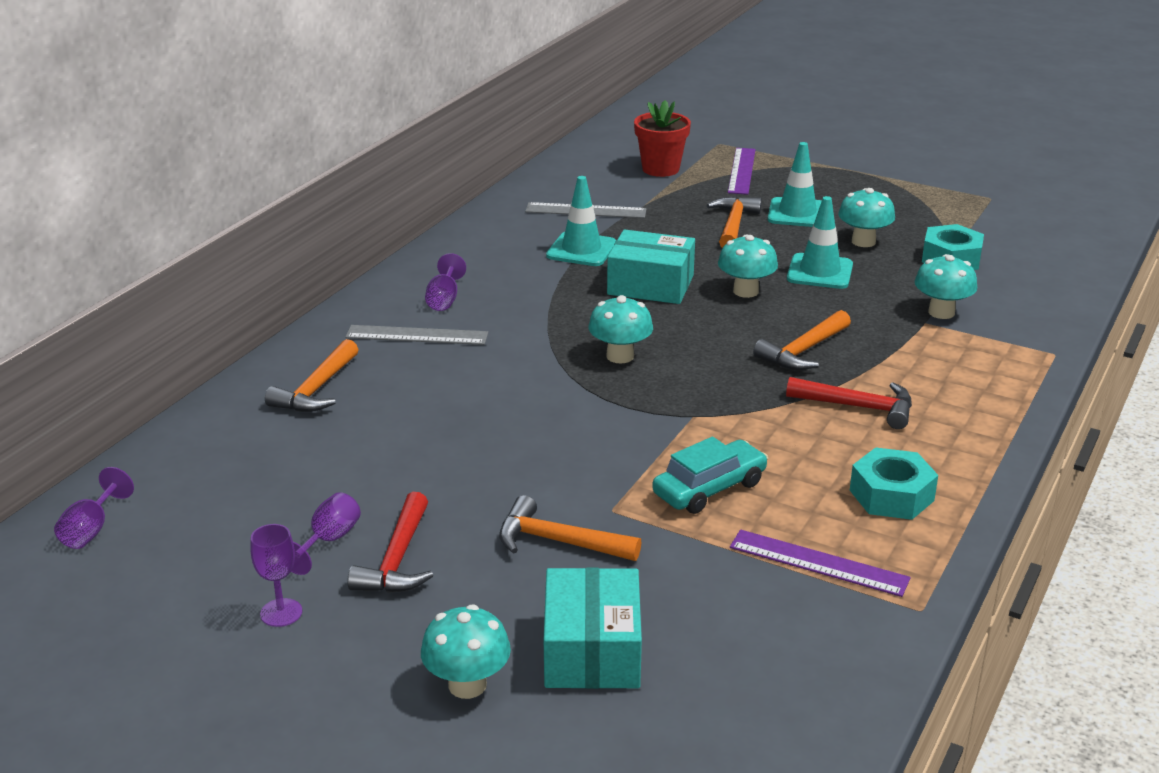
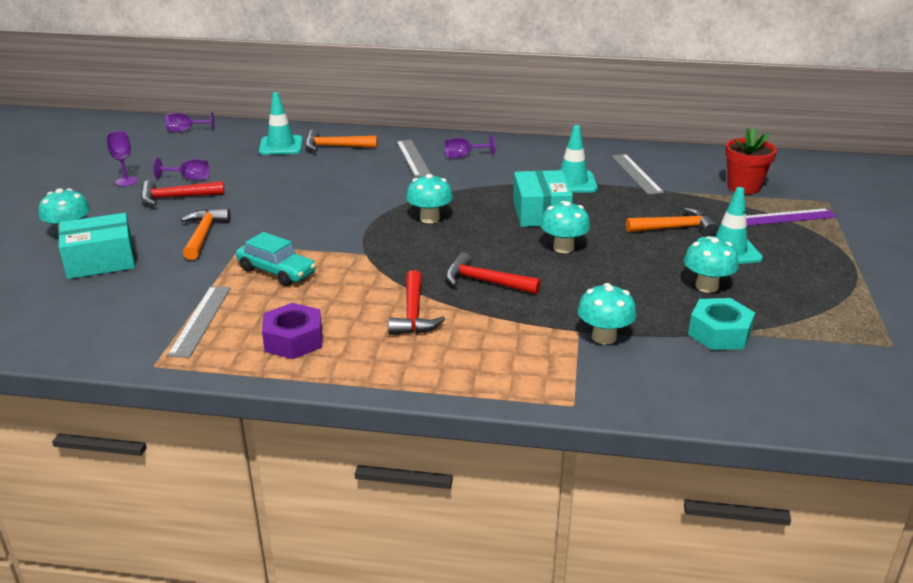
camera: 70 degrees right, 0 degrees up
purple ruler [730,530,911,597] -> grey ruler [167,286,231,358]
orange hammer [753,310,851,370] -> red hammer [446,252,541,294]
turquoise traffic cone [787,196,853,289] -> turquoise traffic cone moved to [259,92,303,155]
turquoise nut [850,447,938,520] -> purple nut [262,303,322,359]

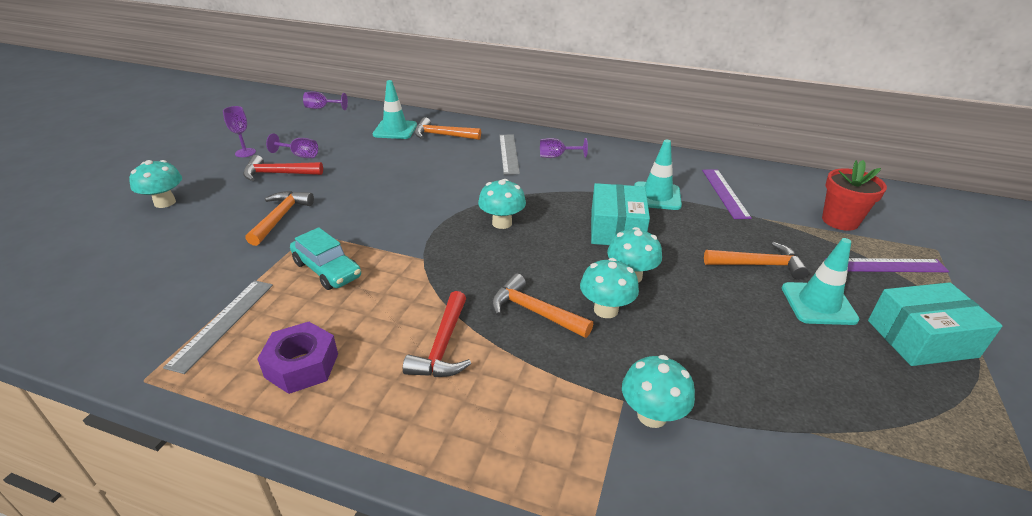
camera: 10 degrees right, 5 degrees up
turquoise box [58,213,135,279] -> turquoise box moved to [868,282,1002,366]
red hammer [446,252,541,294] -> orange hammer [492,273,593,338]
grey ruler [611,154,664,195] -> purple ruler [702,169,752,219]
turquoise mushroom [684,236,739,293] -> turquoise mushroom moved to [580,258,639,318]
turquoise nut [688,298,755,350] -> none

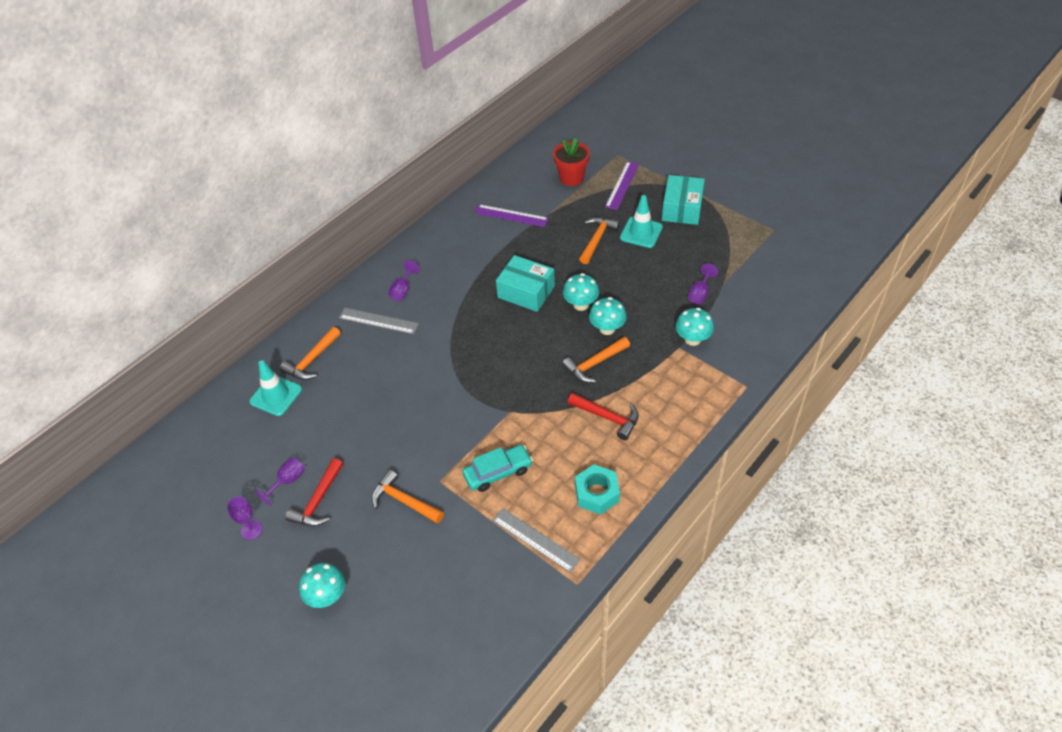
camera: 65 degrees left, 15 degrees up
purple nut [257,322,338,394] -> turquoise nut [575,464,620,515]
purple goblet [303,91,348,110] -> purple goblet moved to [688,263,718,305]
turquoise mushroom [478,179,526,229] -> none
turquoise traffic cone [634,140,682,210] -> none

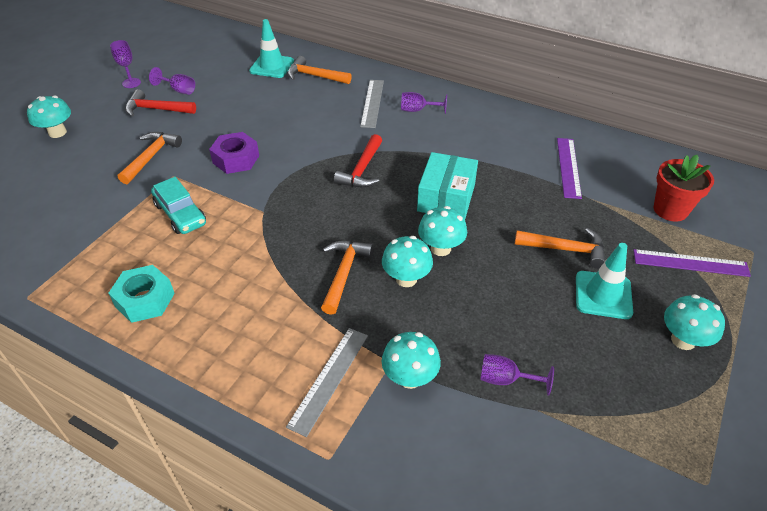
camera: 75 degrees right, 5 degrees down
grey ruler [492,508,581,573] -> grey ruler moved to [286,328,368,437]
orange hammer [562,337,630,383] -> orange hammer turned 60 degrees clockwise [321,241,373,315]
red hammer [568,393,639,440] -> red hammer moved to [334,134,382,188]
turquoise box [662,175,705,225] -> turquoise mushroom [664,294,725,350]
none -> purple nut [209,132,259,174]

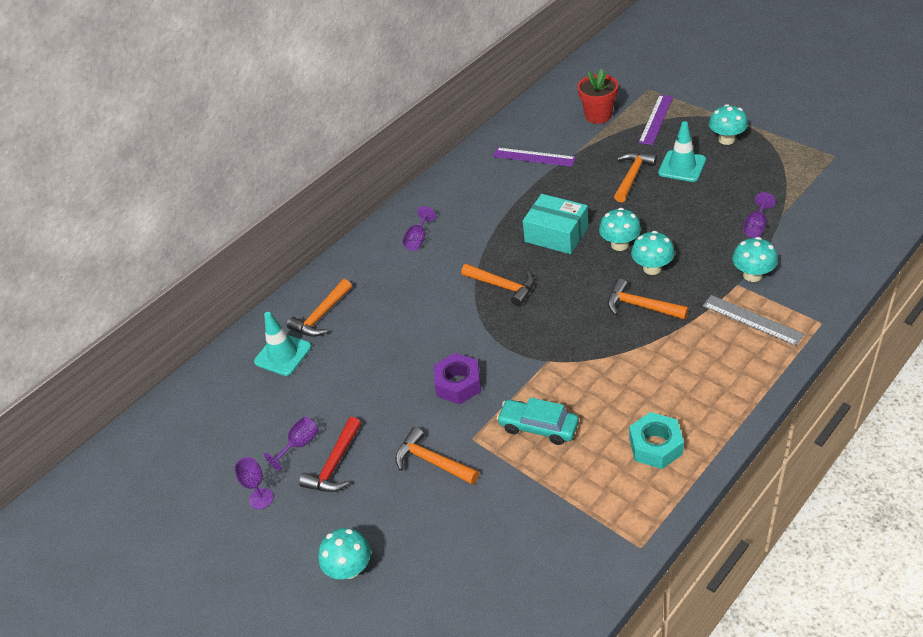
camera: 70 degrees left, 0 degrees up
turquoise car [151,177,206,234] -> turquoise car turned 135 degrees counterclockwise [497,397,579,445]
red hammer [334,134,382,188] -> orange hammer [461,264,534,306]
grey ruler [360,80,384,128] -> none

